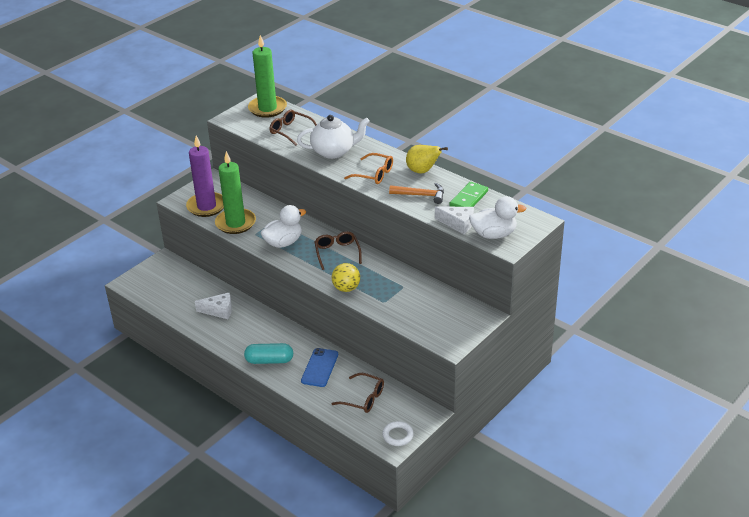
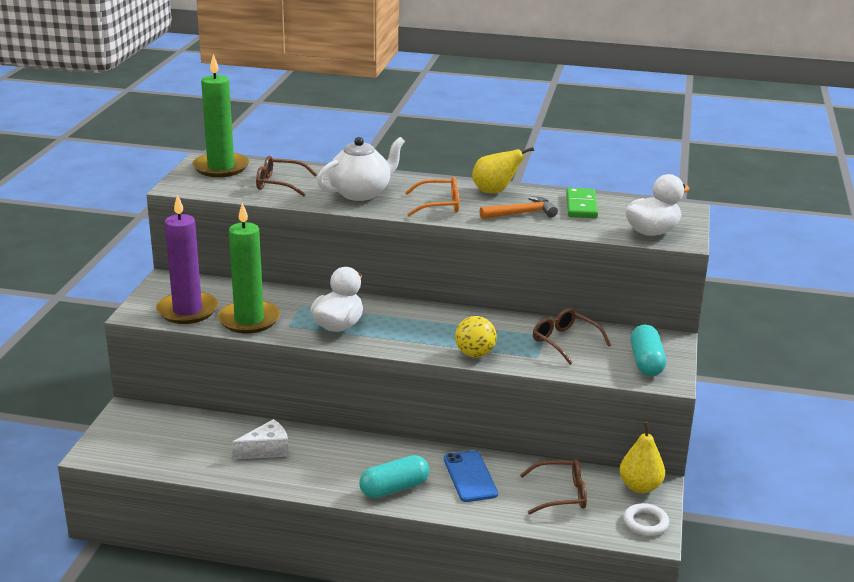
camera: 30 degrees left, 10 degrees down
brown glasses [314,231,362,270] -> brown glasses moved to [533,308,611,365]
white cheese [435,206,474,234] -> none
none -> yellow pear [619,422,665,493]
none -> turquoise capsule [630,325,666,376]

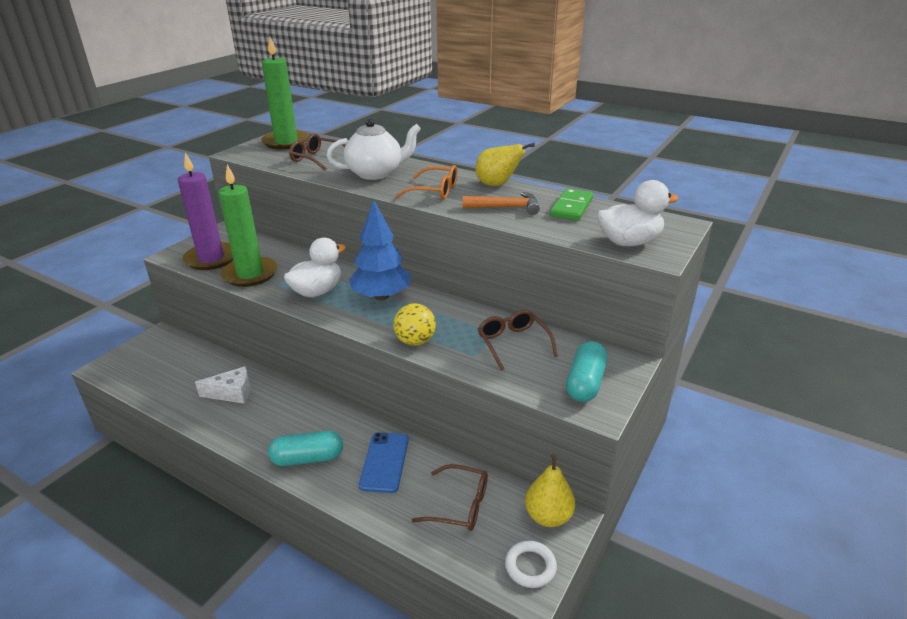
camera: 20 degrees right, 5 degrees up
none -> blue tree [349,200,411,301]

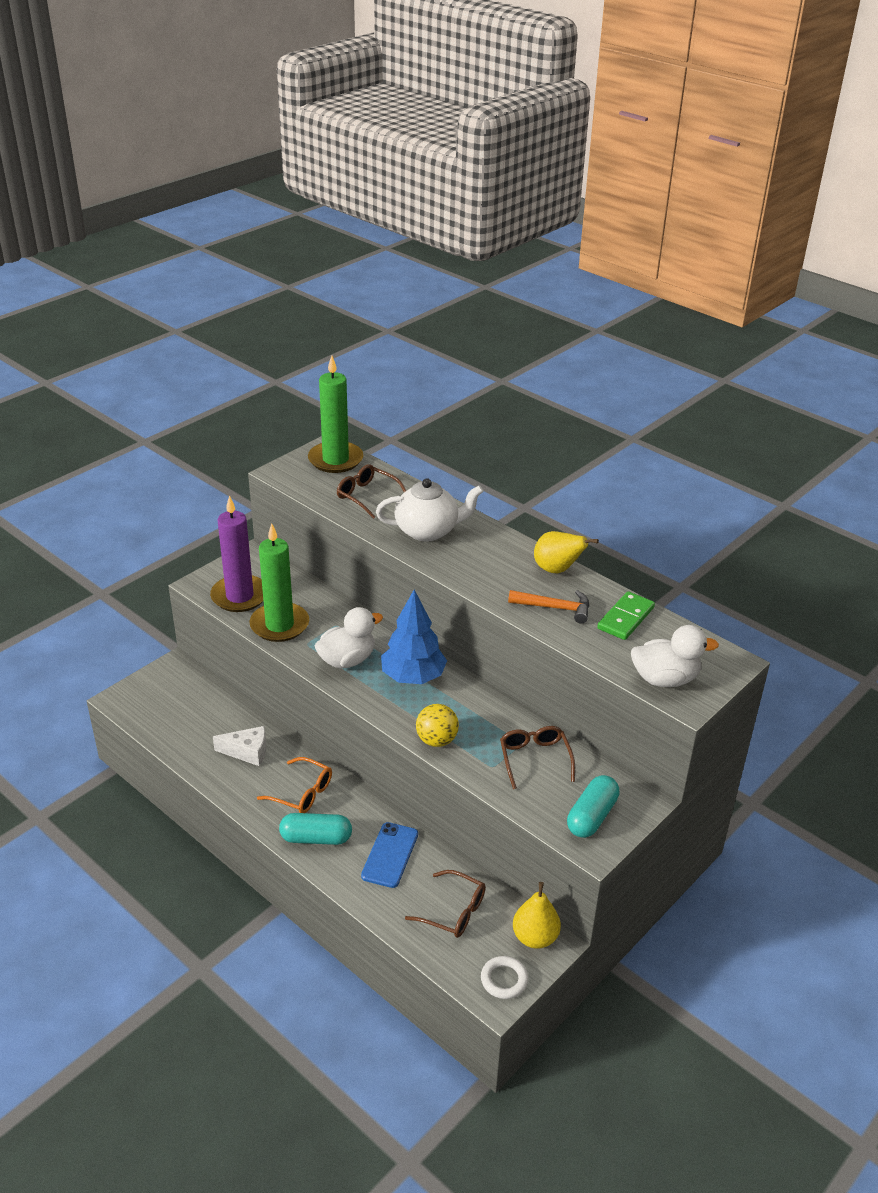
camera: 10 degrees right, 5 degrees up
orange glasses [396,165,458,199] -> orange glasses moved to [257,757,332,813]

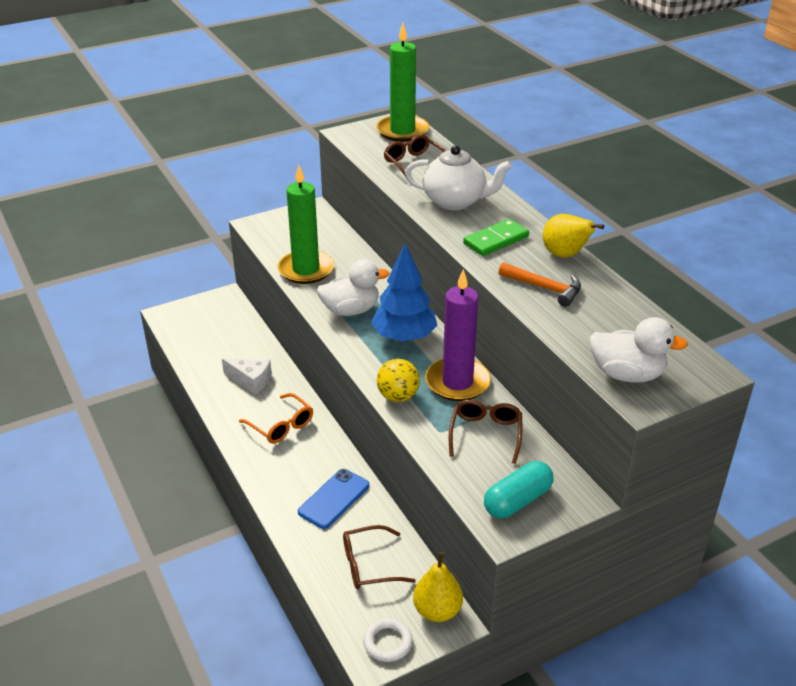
camera: 20 degrees right, 0 degrees up
purple candle [210,495,263,612] -> purple candle moved to [425,269,491,401]
turquoise capsule [279,813,352,845] -> none
brown glasses [405,870,486,938] -> brown glasses turned 120 degrees clockwise [343,525,416,589]
green domino [597,591,655,640] -> green domino moved to [463,219,529,256]

